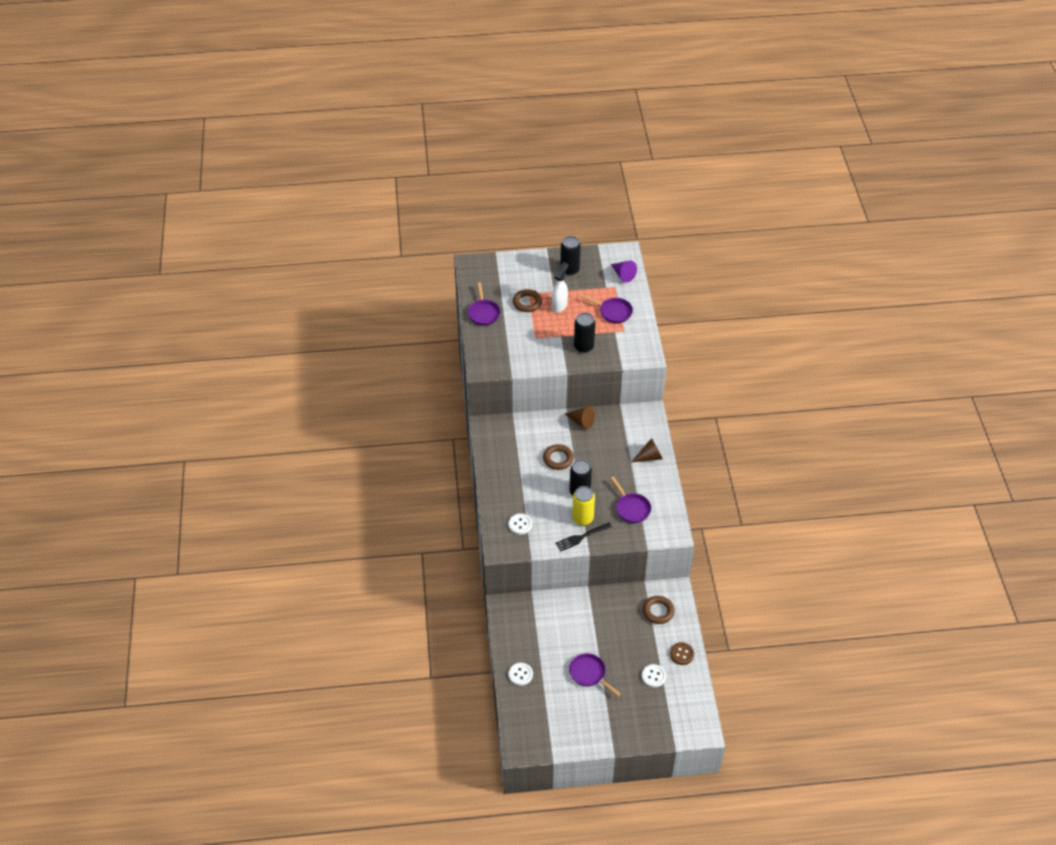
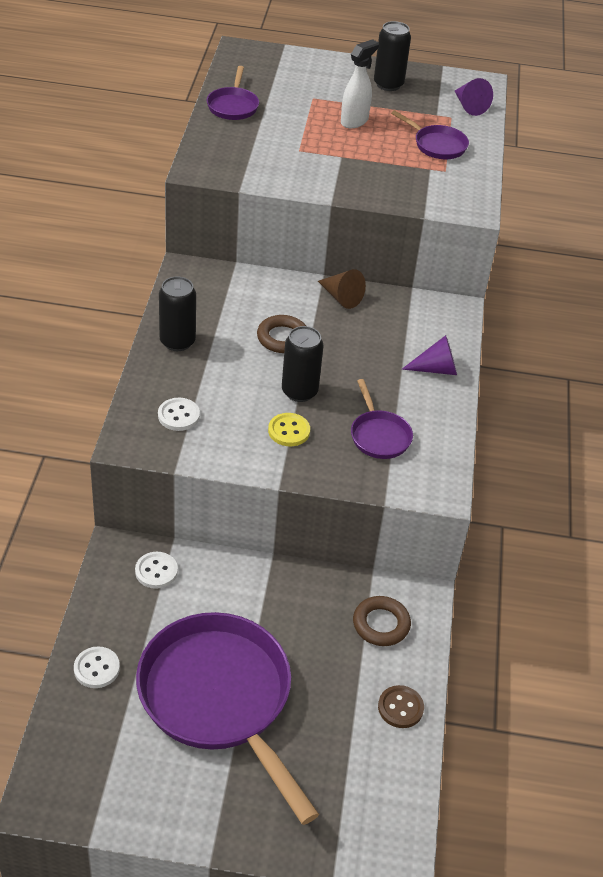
camera: 10 degrees right, 5 degrees down
brown ring [513,289,542,312] -> none
black fork [555,522,612,552] -> none
purple pan [569,653,621,696] -> purple pan [136,612,319,825], size x2.25
yellow can [572,486,595,526] -> yellow button [268,413,310,446]
black can [574,313,596,353] -> black can moved to [159,276,196,351]
brown cone [631,438,663,462] -> purple cone [402,335,457,375]
white button [642,664,666,687] -> white button moved to [135,552,178,589]

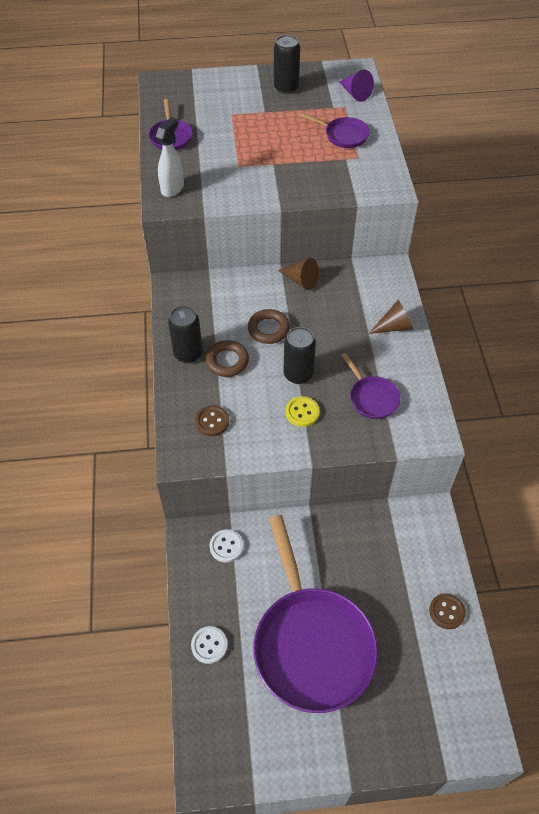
camera: 10 degrees left, 10 degrees up
purple pan [136,612,319,825] -> purple pan turned 150 degrees counterclockwise [253,515,378,713]
white button [158,398,200,431] -> brown button [195,405,229,436]
white spray bottle [341,39,379,128] -> white spray bottle moved to [156,117,184,197]
brown ring [353,596,411,646] -> brown ring moved to [205,340,249,377]
purple cone [402,335,457,375] -> brown cone [368,300,413,334]

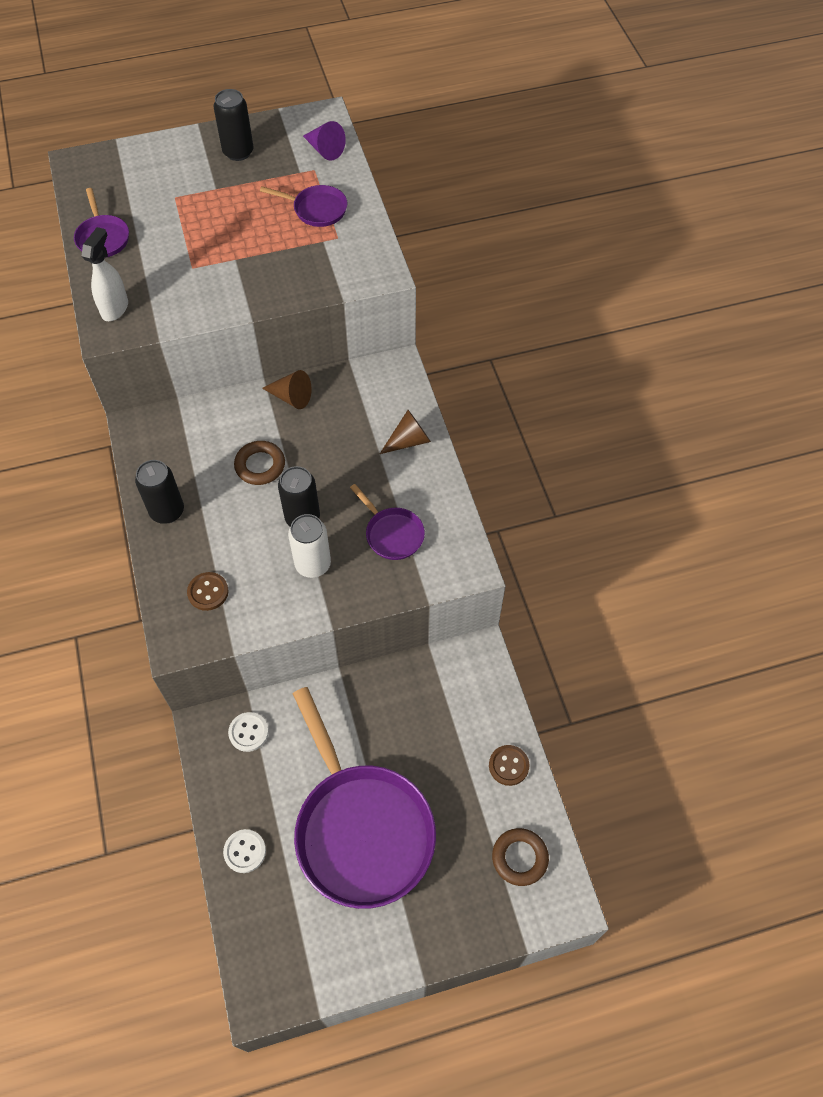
camera: 10 degrees left, 5 degrees up
brown ring [205,340,249,377] -> brown ring moved to [492,828,549,886]
yellow button [286,396,320,427] -> white can [288,514,331,578]

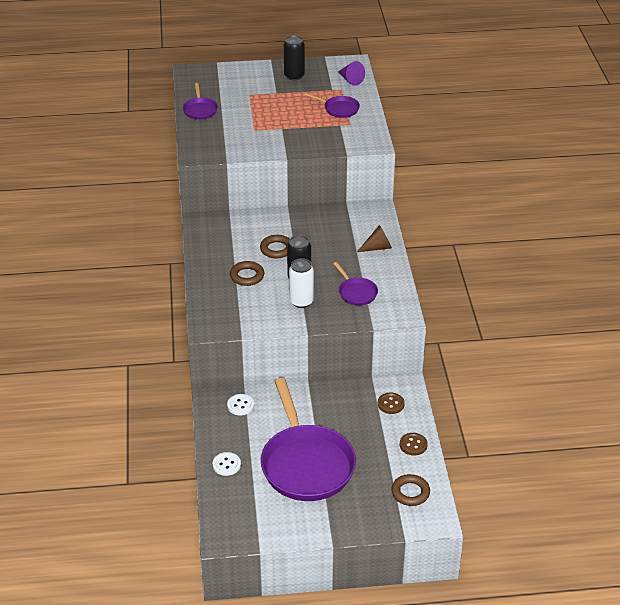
camera: 10 degrees right, 20 degrees down
white spray bottle [82,227,128,321] -> none
black can [135,460,184,524] -> none
brown button [187,572,229,611] -> brown button moved to [378,392,405,414]
brown cone [262,370,312,409] -> none
none -> brown ring [230,261,264,286]

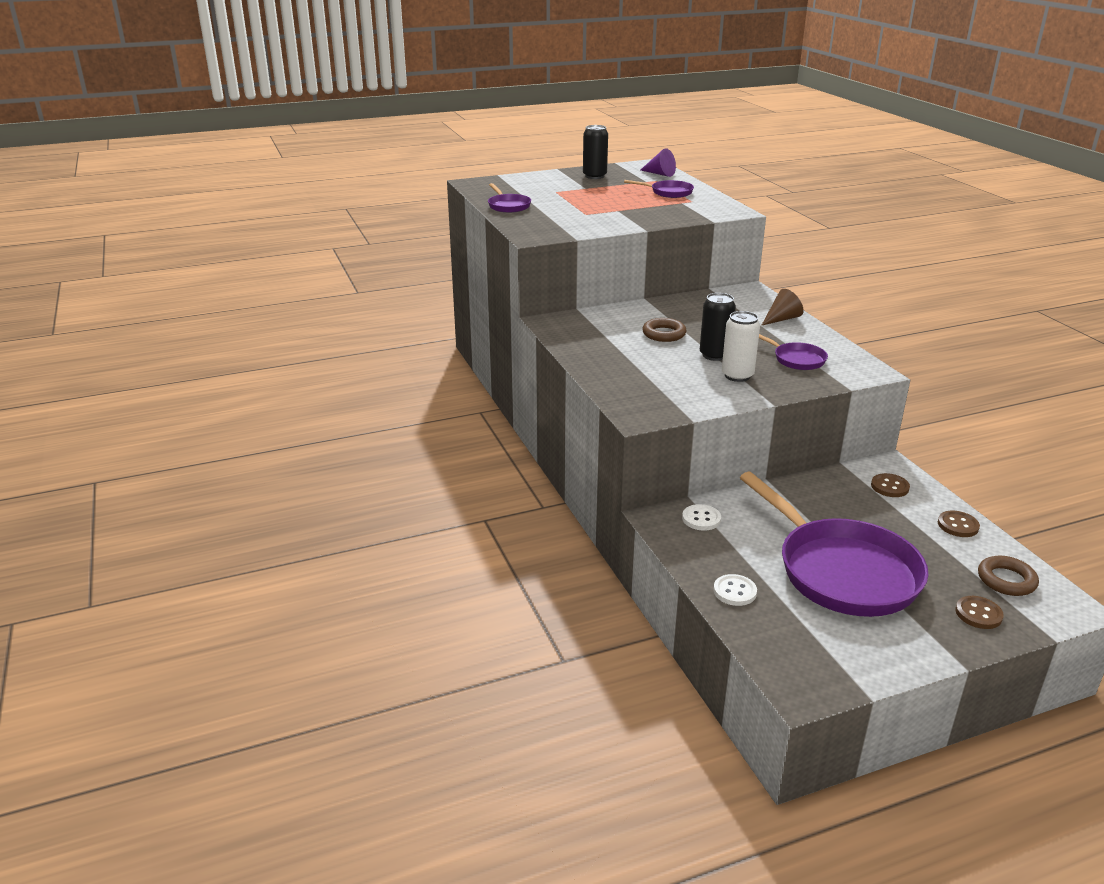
camera: 15 degrees left, 10 degrees down
brown ring [230,261,264,286] -> none
none -> brown button [955,596,1004,629]

